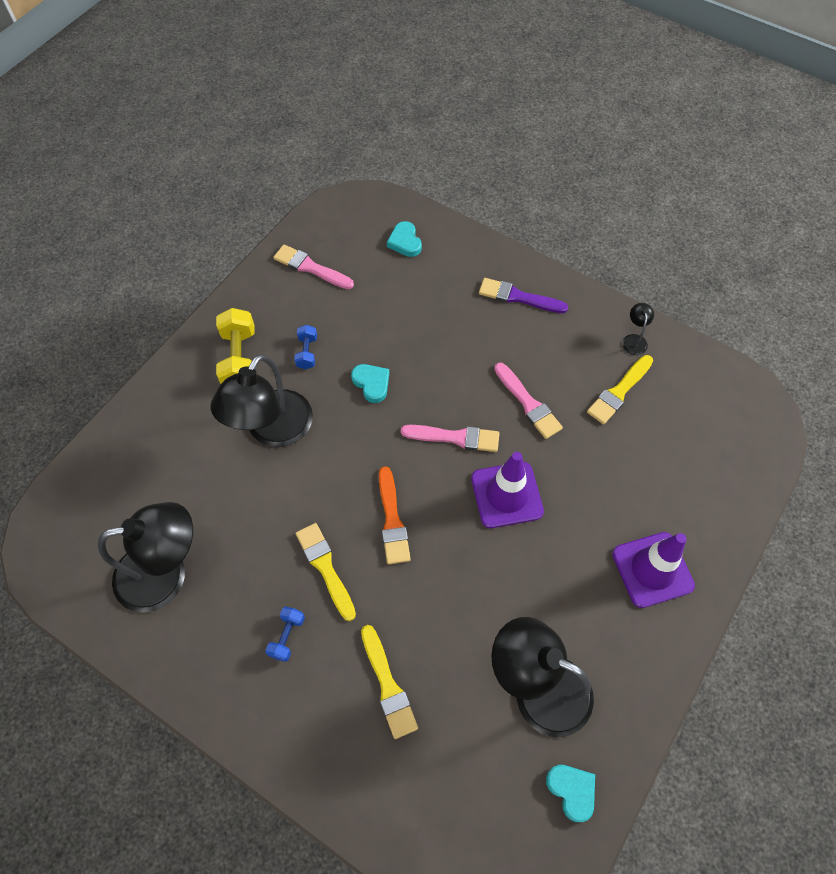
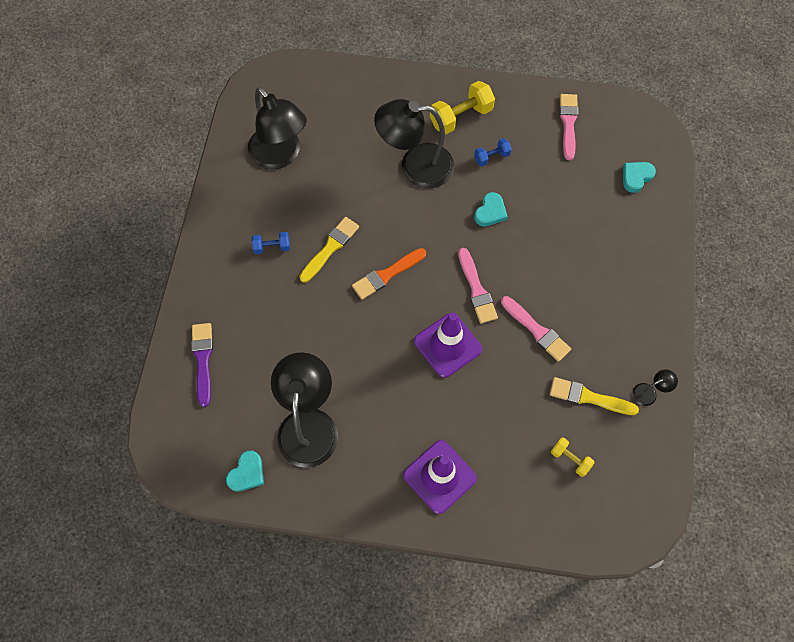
camera: 65 degrees right, 5 degrees up
yellow brush [361,625,418,739] -> none
purple brush [479,278,569,313] -> purple brush moved to [191,323,213,407]
pink brush [494,362,563,439] -> pink brush turned 75 degrees counterclockwise [501,296,571,362]
none -> yellow dumbbell [551,437,595,477]

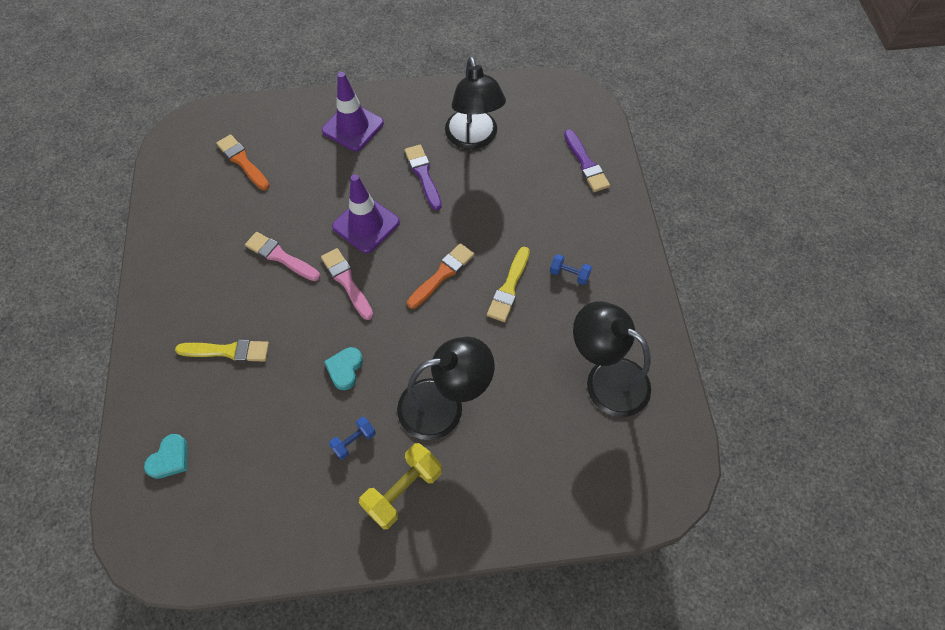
camera: 165 degrees right, 5 degrees down
turquoise heart [226,451,264,492] -> none
blue dumbbell [252,232,290,254] -> blue dumbbell turned 45 degrees clockwise [550,254,592,285]
yellow brush [550,377,639,415] -> yellow brush moved to [175,340,269,362]
yellow dumbbell [551,437,595,477] -> orange brush [216,134,270,190]
pink brush [560,94,578,160] -> none
black lamp [632,369,678,406] -> none
none -> purple brush [405,144,442,211]

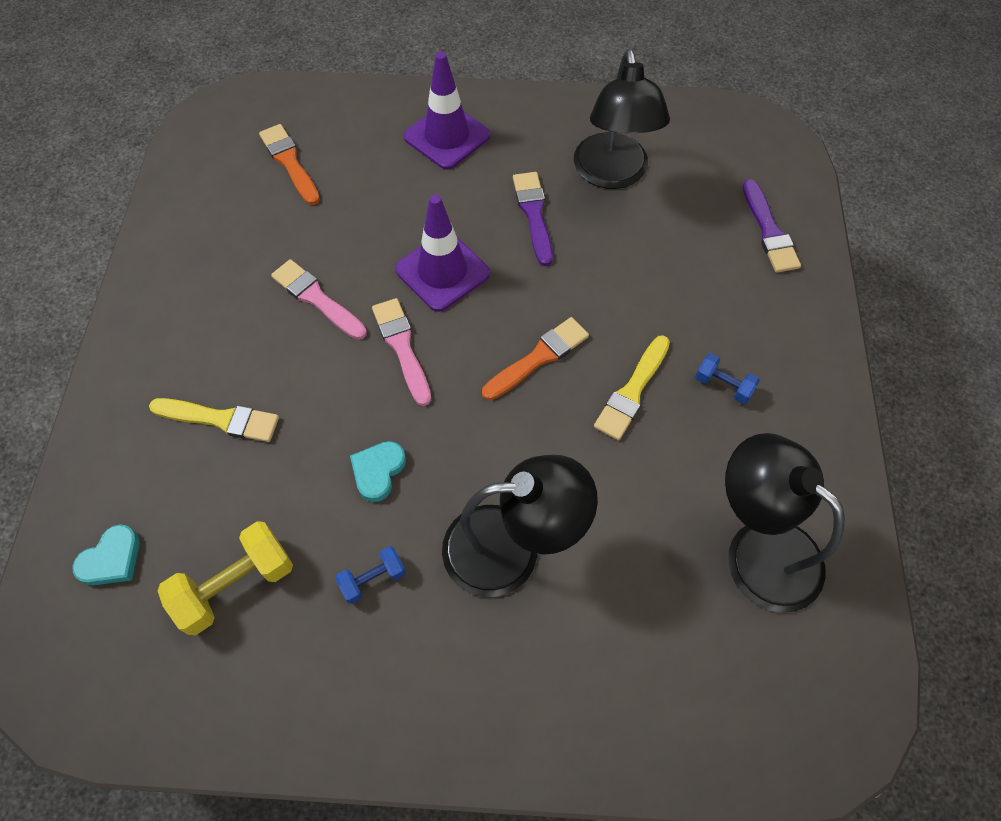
camera: 10 degrees right, 0 degrees up
yellow dumbbell [359,443,442,530] -> yellow dumbbell moved to [158,521,293,635]

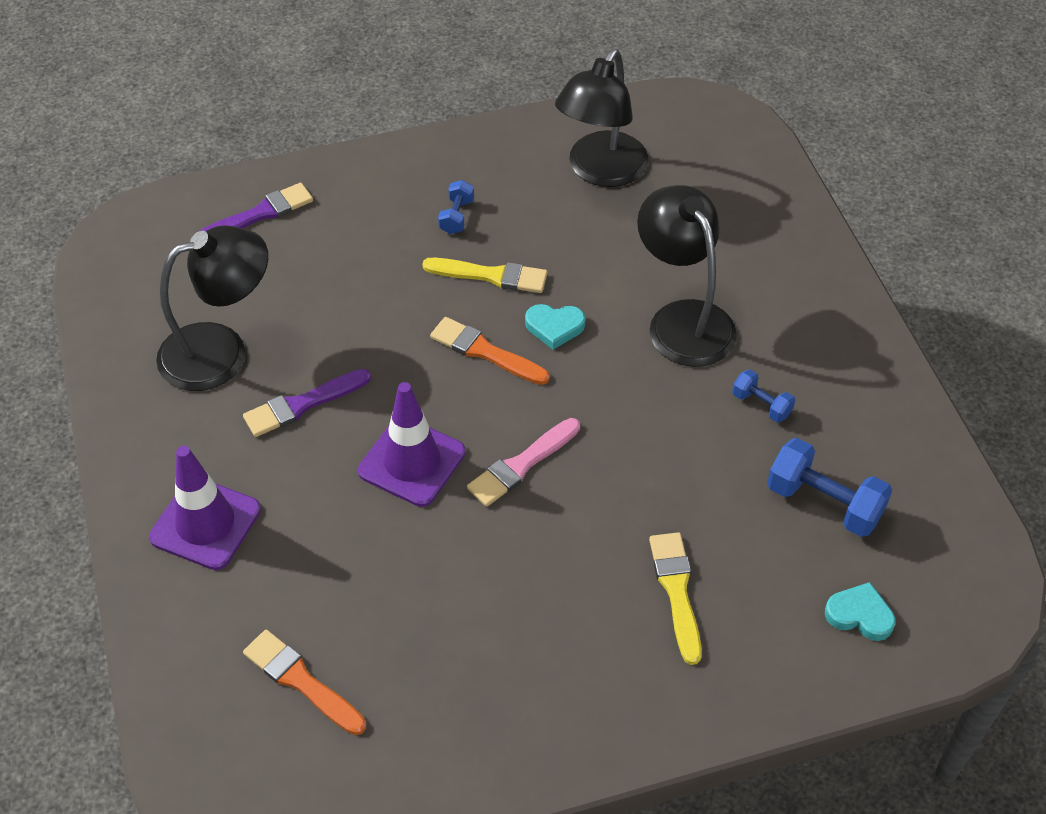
camera: 110 degrees left, 10 degrees down
yellow dumbbell [158,521,293,635] -> blue dumbbell [767,438,892,537]
orange brush [259,124,320,205] -> orange brush turned 90 degrees clockwise [243,630,366,735]
pink brush [271,259,367,340] -> none
turquoise heart [350,441,406,502] -> turquoise heart moved to [525,304,585,349]

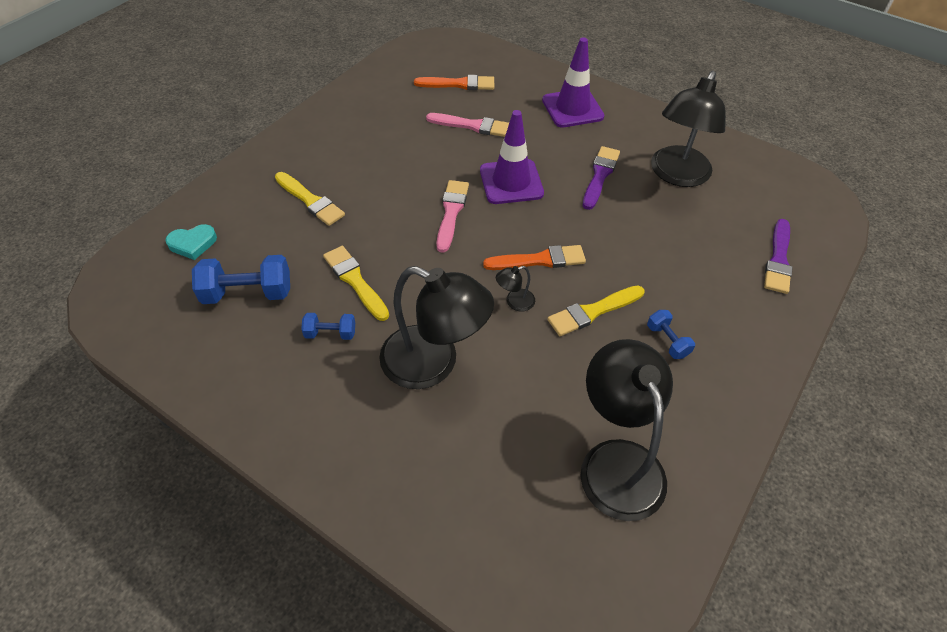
camera: 140 degrees right, 0 degrees up
turquoise heart [525,304,585,349] -> black lamp [496,266,535,311]
none -> yellow brush [323,246,389,321]
none -> pink brush [426,113,509,137]

